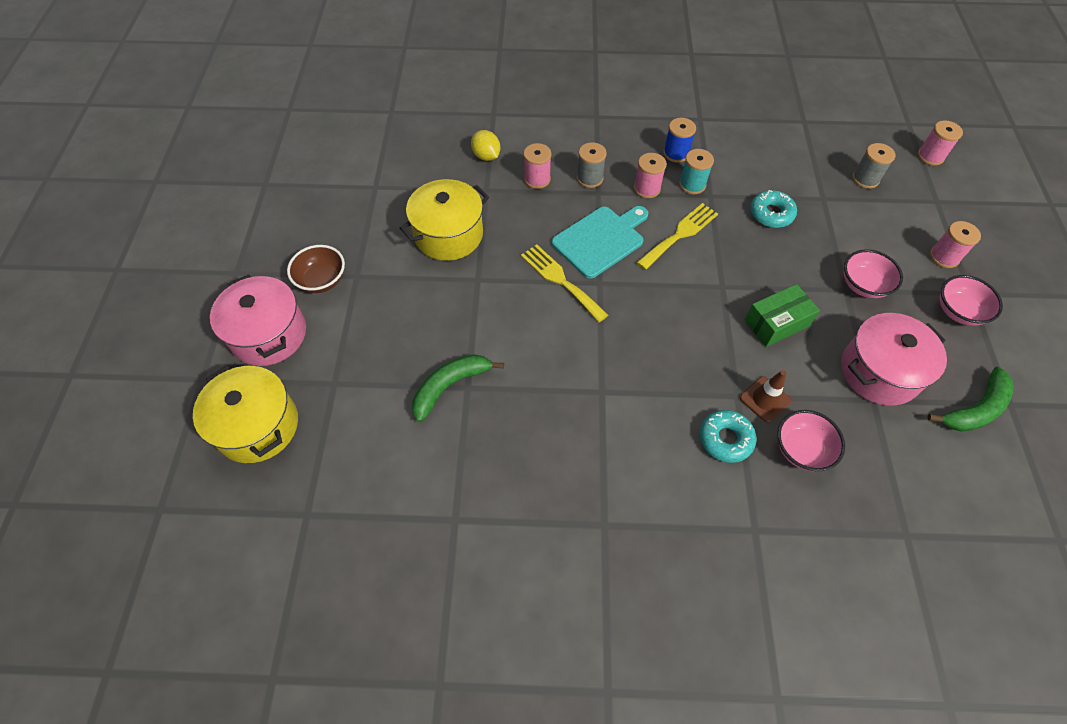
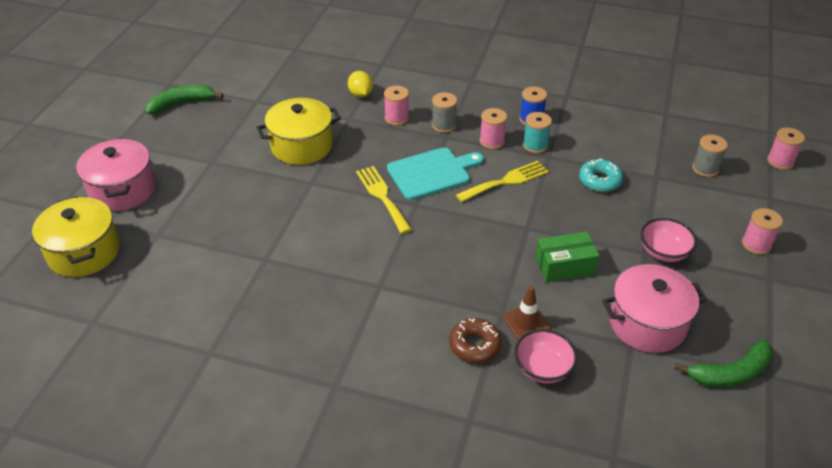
camera: 15 degrees right, 15 degrees down
brown bowl [287,245,345,293] -> none
green banana [412,354,504,422] -> green banana moved to [146,85,223,114]
turquoise donut [700,410,756,463] -> brown donut [449,318,502,363]
pink bowl [940,275,1003,326] -> none

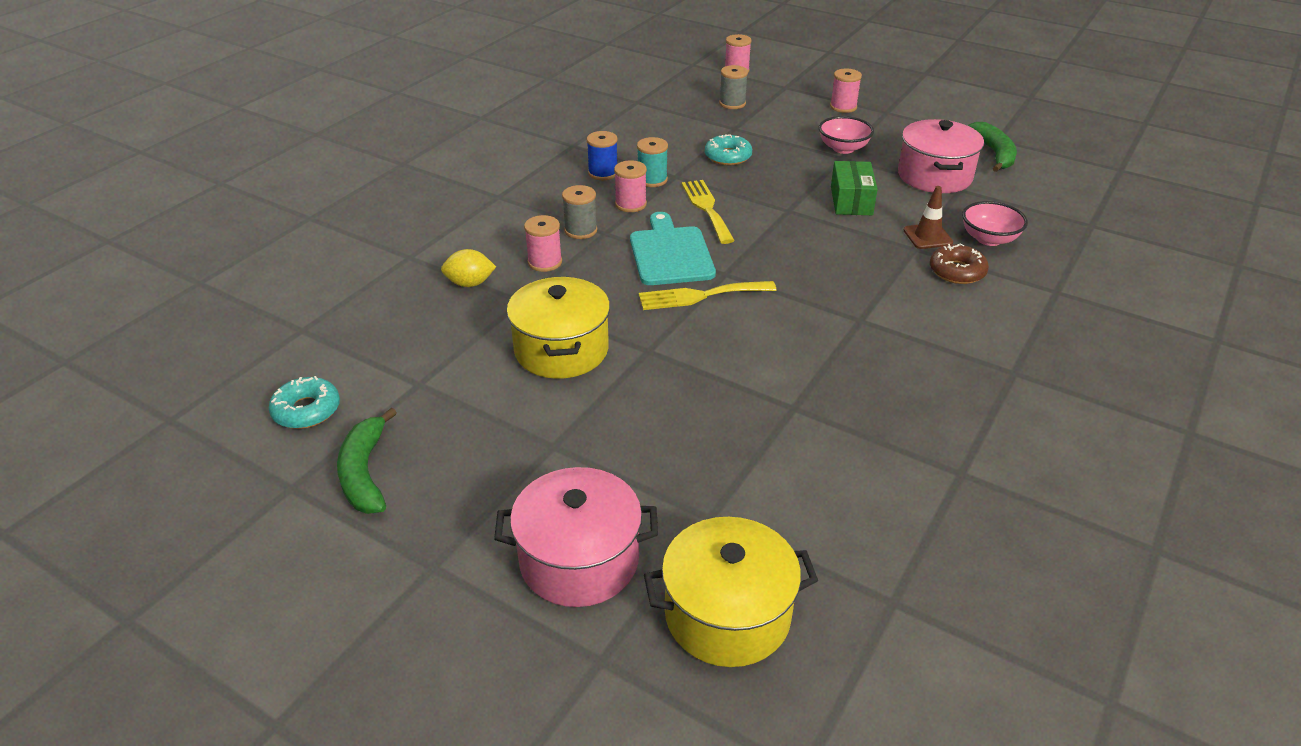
camera: 75 degrees left, 5 degrees down
none -> turquoise donut [269,376,340,429]

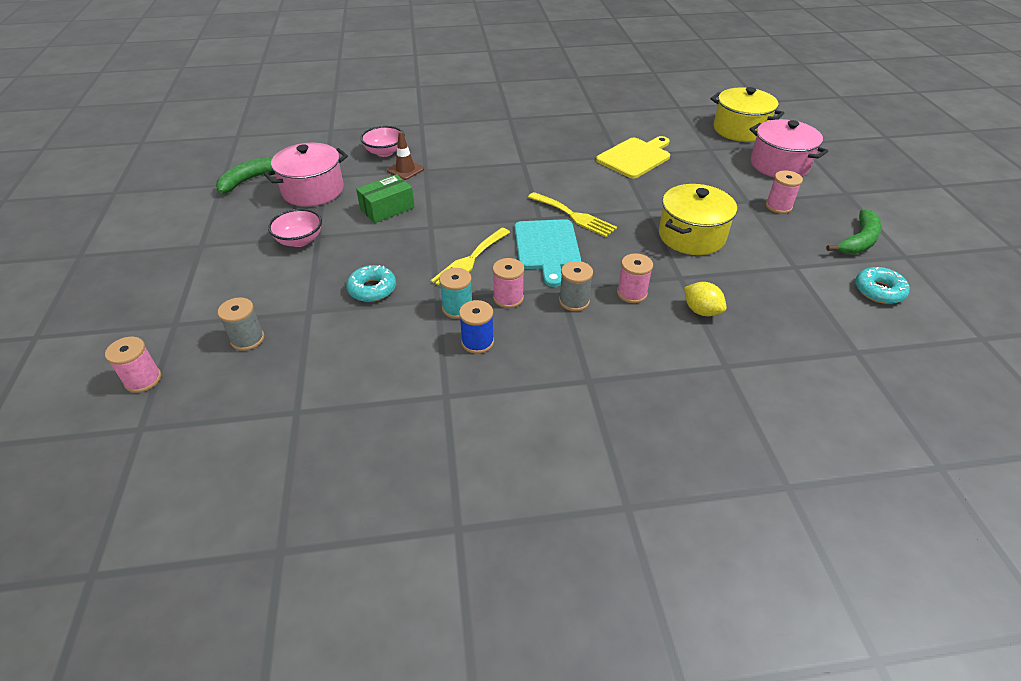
camera: 130 degrees left, 5 degrees up
turquoise cutting board [630,212,716,285] -> turquoise cutting board turned 45 degrees counterclockwise [515,219,581,287]
pink spool [830,69,862,113] -> pink spool moved to [766,170,803,214]
brown donut [930,243,989,284] -> none
none -> yellow cutting board [596,136,670,179]

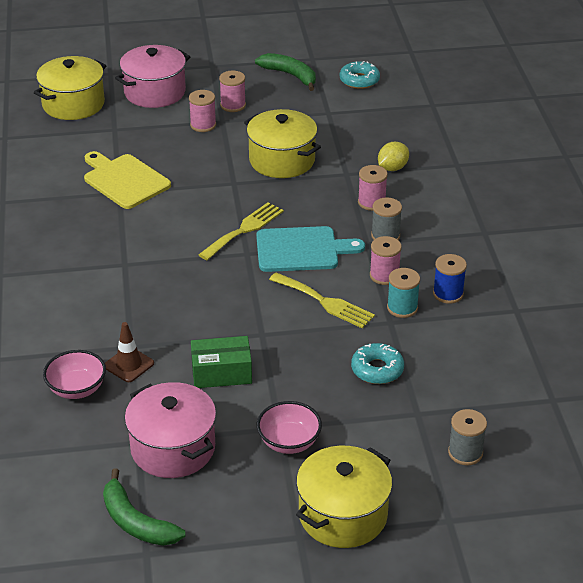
camera: 90 degrees left, 5 degrees down
pink spool [105,337,161,393] -> pink spool moved to [189,90,216,132]
green box [356,174,415,223] -> green box turned 60 degrees counterclockwise [191,336,252,388]
none -> yellow pot [296,446,392,548]

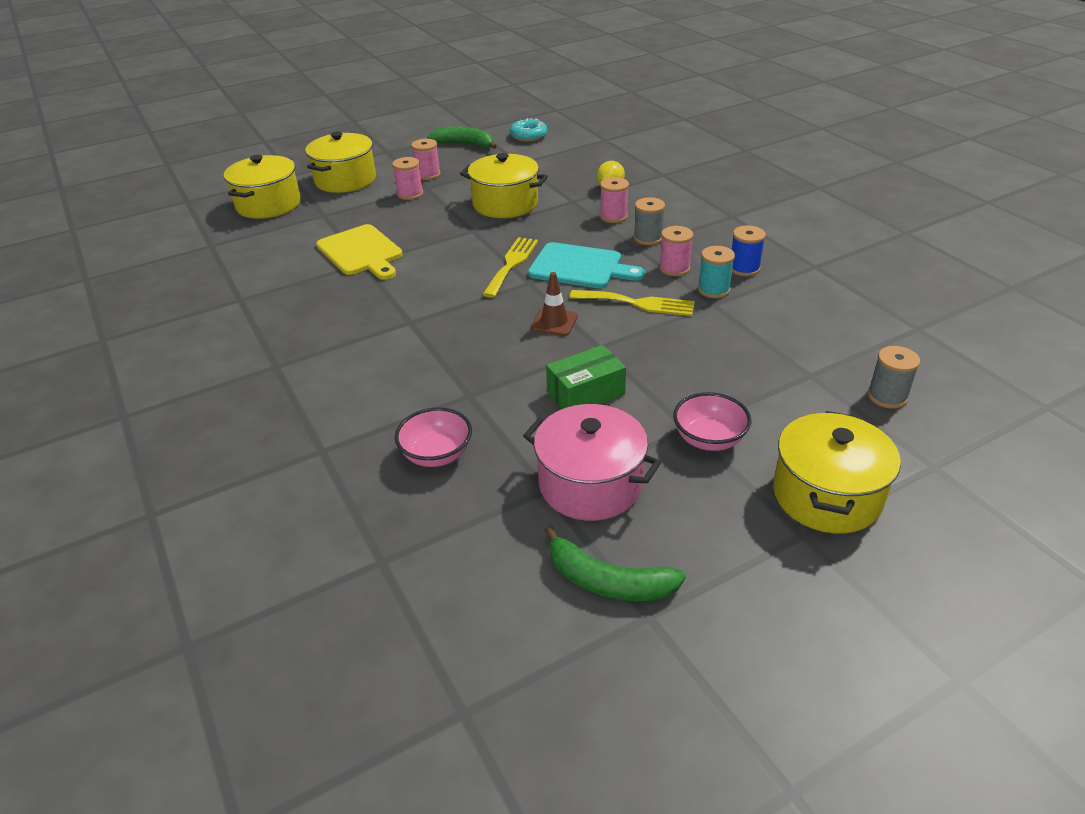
camera: 20 degrees left, 0 degrees up
yellow cutting board [84,151,171,209] -> yellow cutting board turned 150 degrees counterclockwise [316,224,403,280]
brown traffic cone [105,322,154,382] -> brown traffic cone moved to [531,272,578,336]
pink pot [115,45,190,108] -> yellow pot [305,132,376,193]
turquoise cutting board [256,226,365,272] -> turquoise cutting board turned 45 degrees clockwise [528,242,645,288]
turquoise donut [351,343,404,384] -> none

